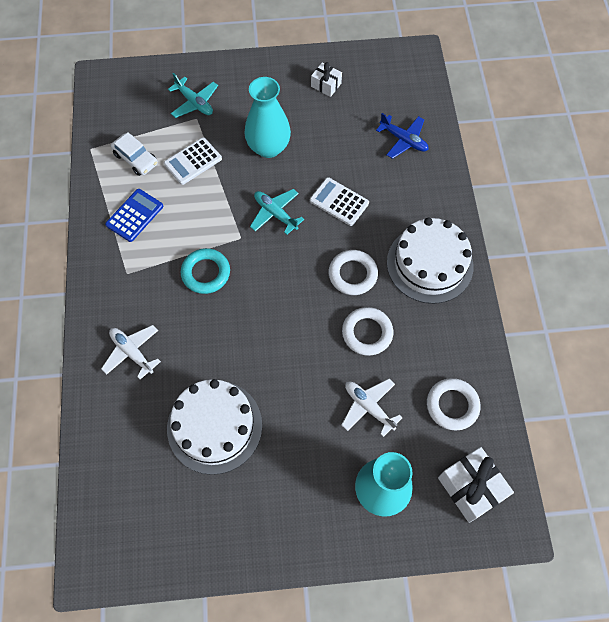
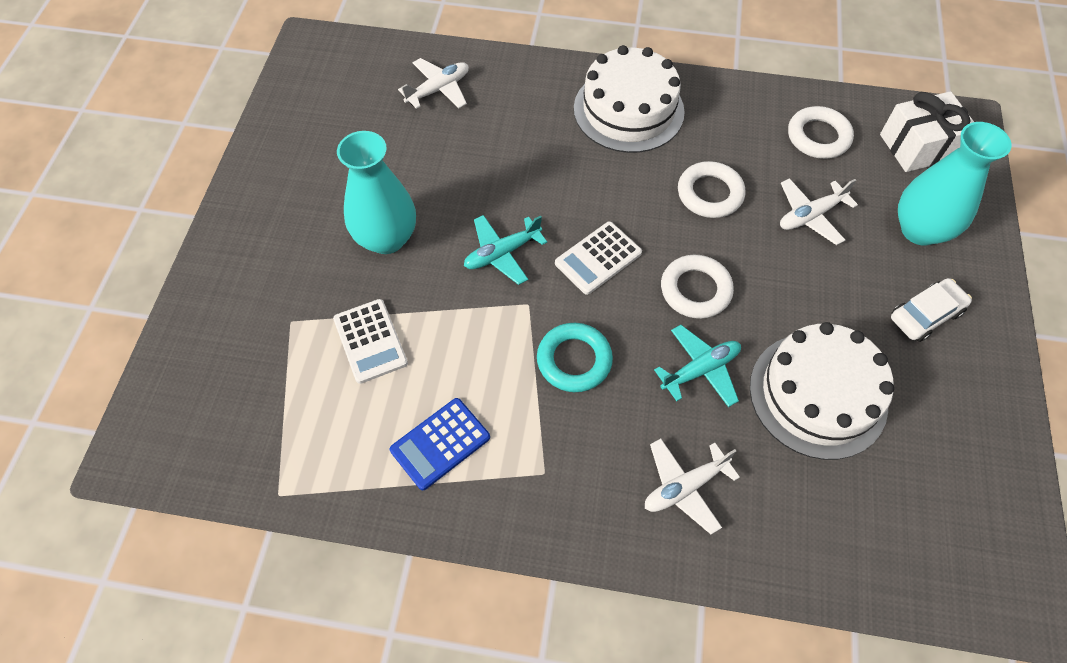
camera: 75 degrees left, 5 degrees down
blue calculator [105,189,163,242] -> blue calculator turned 90 degrees counterclockwise [390,398,490,491]
white car [111,132,158,176] -> white car moved to [891,278,972,342]
turquoise plane [168,73,218,118] -> turquoise plane moved to [654,325,741,407]
white calculator [310,177,369,226] -> white calculator moved to [555,221,642,295]
white gift [311,62,342,97] -> none
white ring [329,250,378,295] -> white ring moved to [661,255,734,319]
blue plane [376,113,429,159] -> white plane [398,58,469,109]

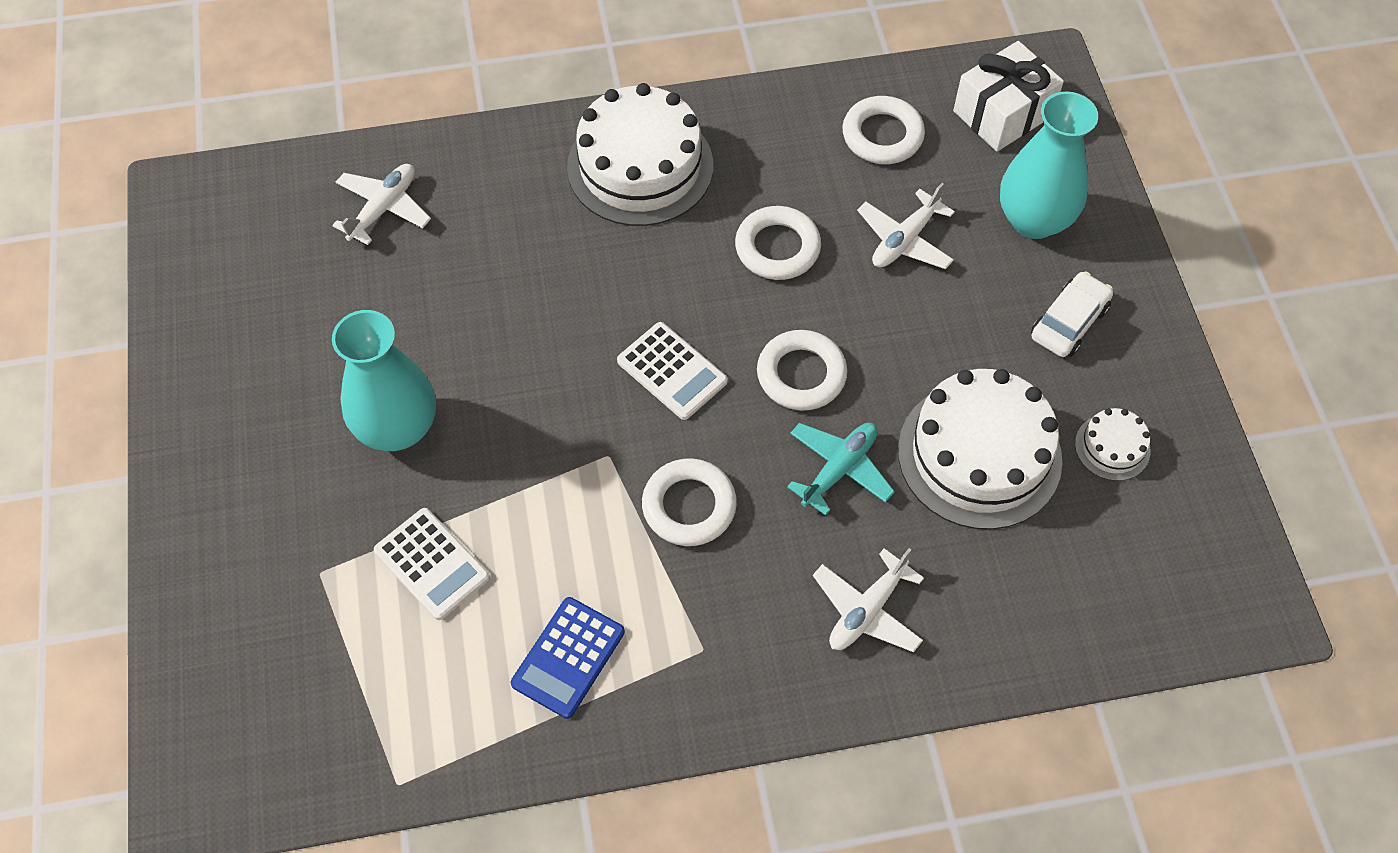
camera: 20 degrees left, 0 degrees up
turquoise plane [464,215,547,285] -> none
turquoise ring [537,323,613,392] -> white ring [642,458,737,546]
white calculator [555,221,642,295] -> white calculator turned 75 degrees counterclockwise [617,322,728,420]
none -> white cake [1075,408,1150,481]

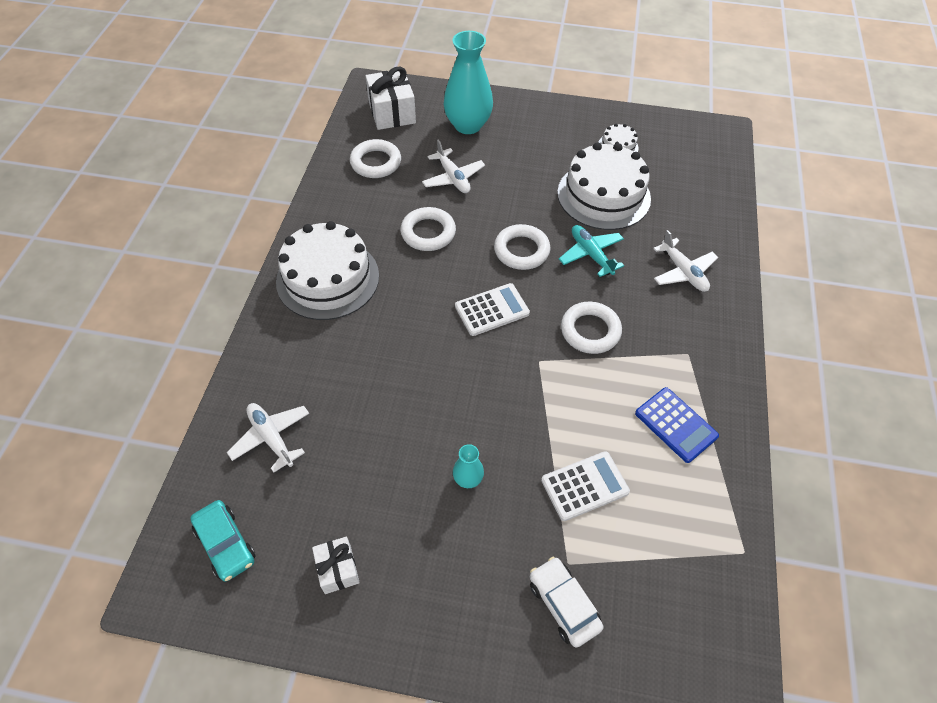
camera: 70 degrees left, 5 degrees down
turquoise vase [332,310,436,451] -> turquoise vase [453,444,484,488], size x0.45
white car [1031,271,1113,357] -> white car moved to [530,557,604,647]
none -> turquoise car [191,500,256,581]
none -> white gift [312,536,360,594]

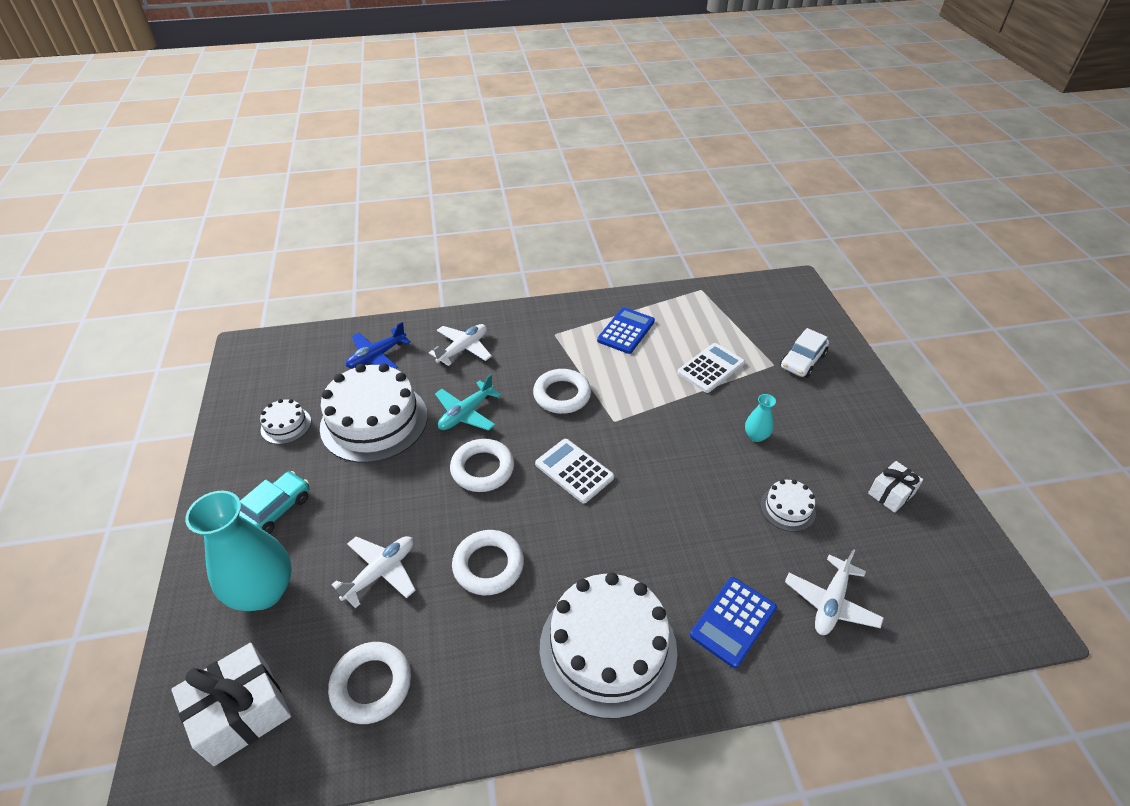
camera: 110 degrees left, 10 degrees down
turquoise car [191,500,256,581] -> turquoise car moved to [239,471,310,534]
white calculator [541,451,630,521] -> white calculator turned 90 degrees clockwise [677,343,745,393]
none -> blue plane [346,322,411,369]
none -> blue calculator [690,577,777,668]
none -> white cake [760,479,816,532]

